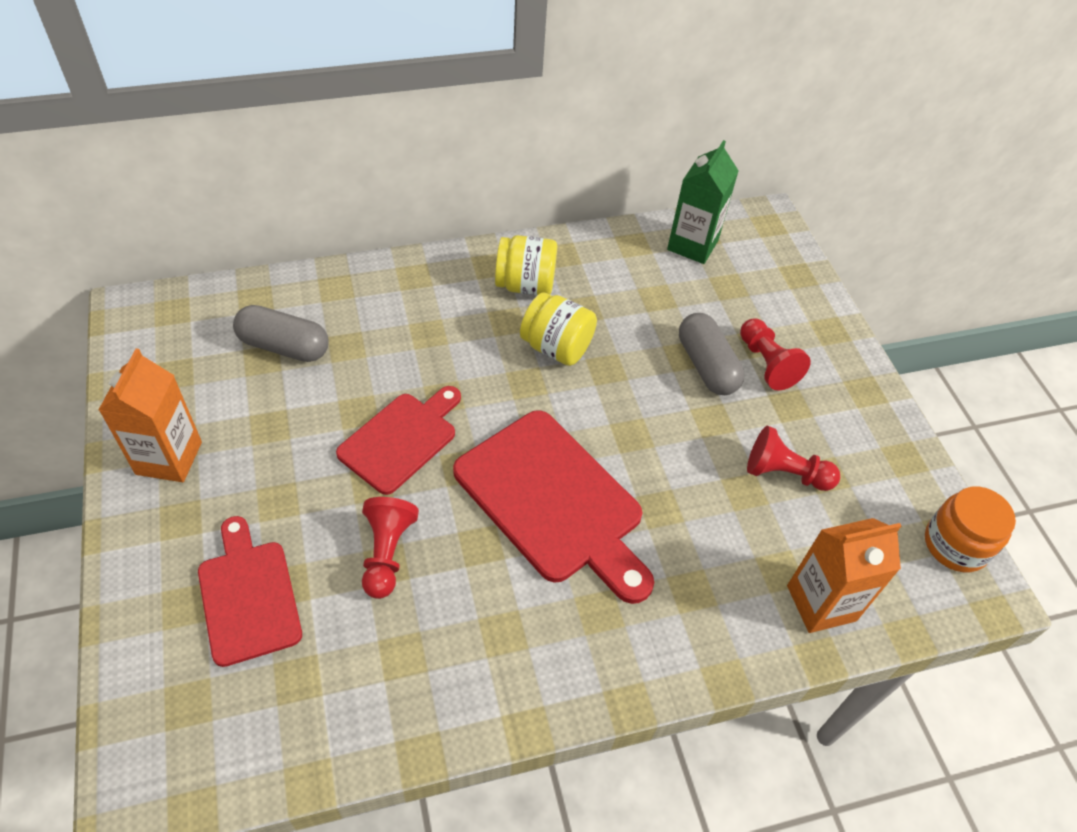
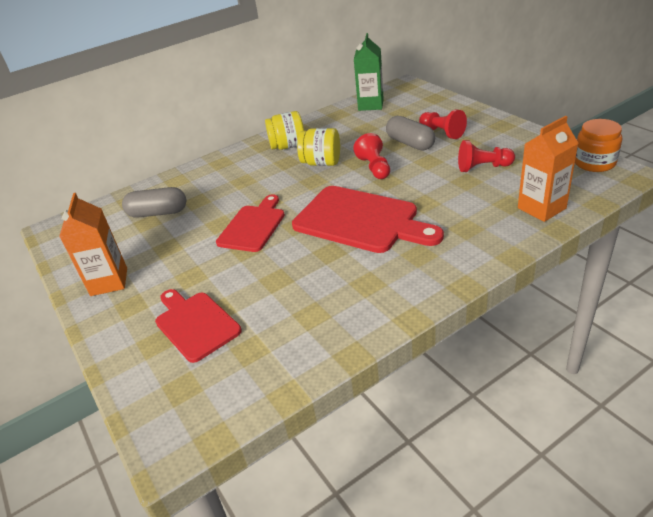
camera: 10 degrees left, 15 degrees down
red pawn [362,497,419,599] -> red pawn moved to [353,133,390,179]

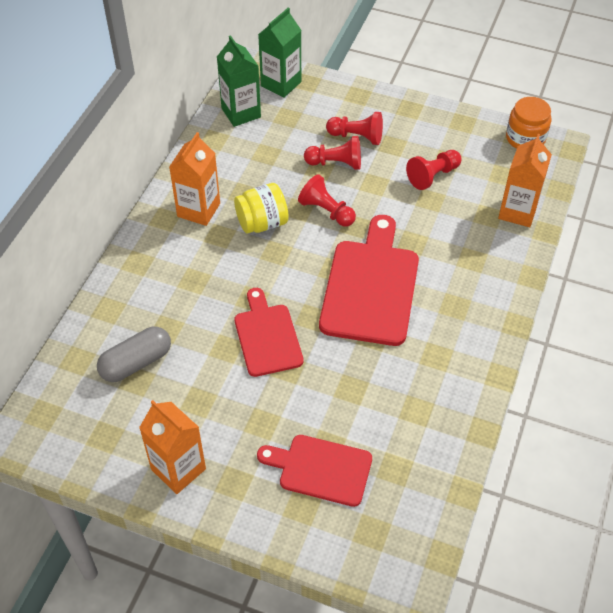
camera: 40 degrees left, 15 degrees up
yellow jar [265,111,304,150] -> orange carton [169,132,220,226]
red cutting board [292,186,444,253] -> red cutting board turned 75 degrees counterclockwise [319,215,419,346]
grey capsule [386,116,435,150] -> red pawn [304,136,361,170]
none -> green carton [258,8,301,98]

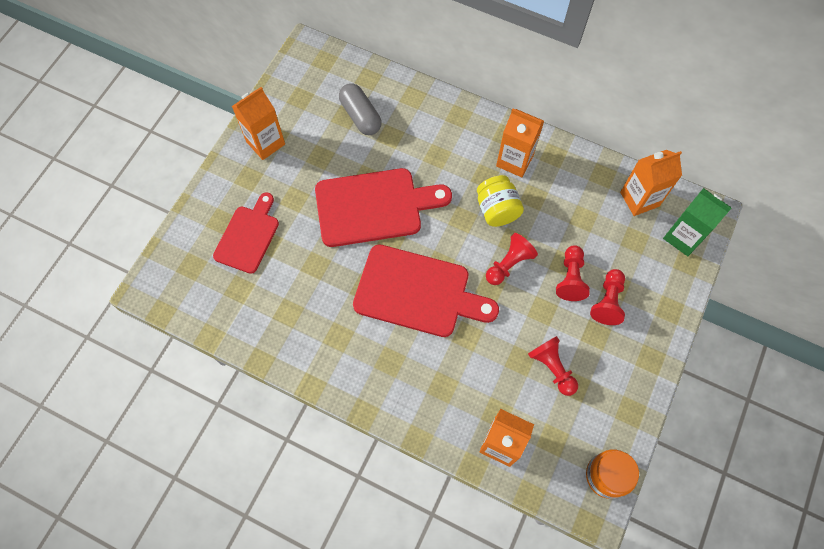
camera: 95 degrees right, 15 degrees up
green carton [217,35,261,127] -> orange carton [620,150,682,216]
red cutting board [235,288,304,377] -> red cutting board [315,168,452,247], size x1.59

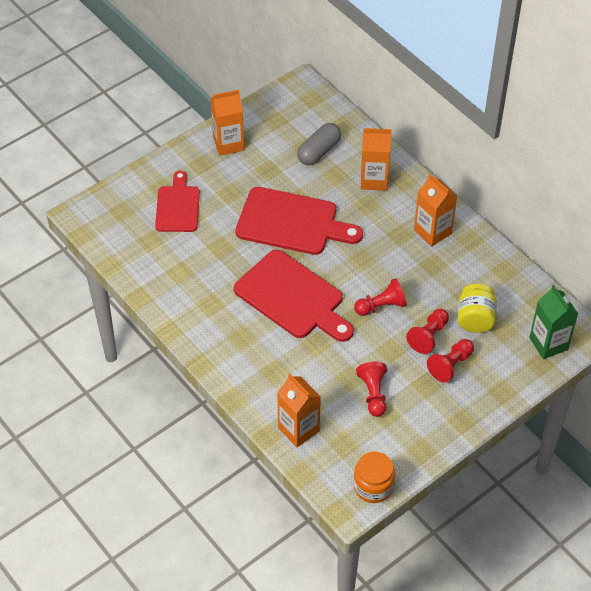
camera: 25 degrees right, 15 degrees down
red cutting board [213,192,279,274] -> red cutting board turned 45 degrees counterclockwise [155,171,200,232]
grey capsule [339,83,382,135] -> grey capsule turned 45 degrees clockwise [297,123,341,165]
yellow jar [477,175,524,227] -> yellow jar moved to [458,284,496,333]
orange carton [620,150,682,216] -> orange carton moved to [361,128,391,191]

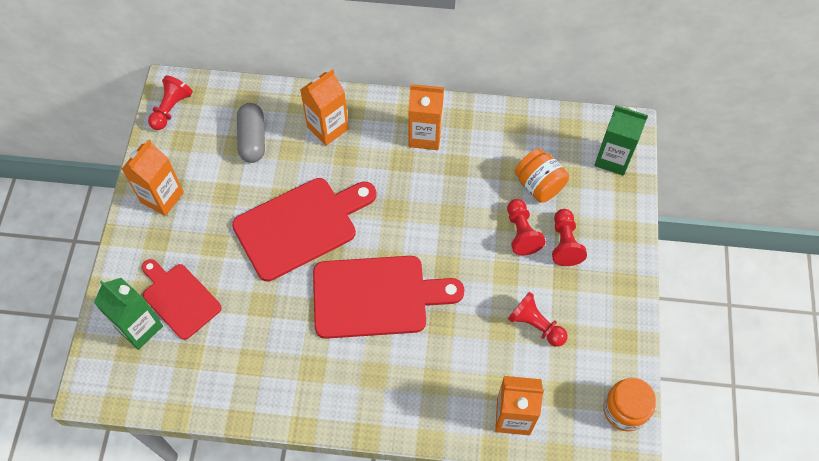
camera: 45 degrees left, 10 degrees up
red pawn [354,278,407,316] -> red pawn moved to [148,76,193,130]
yellow jar [458,284,496,333] -> orange jar [515,148,569,203]
none -> green carton [94,278,163,350]

